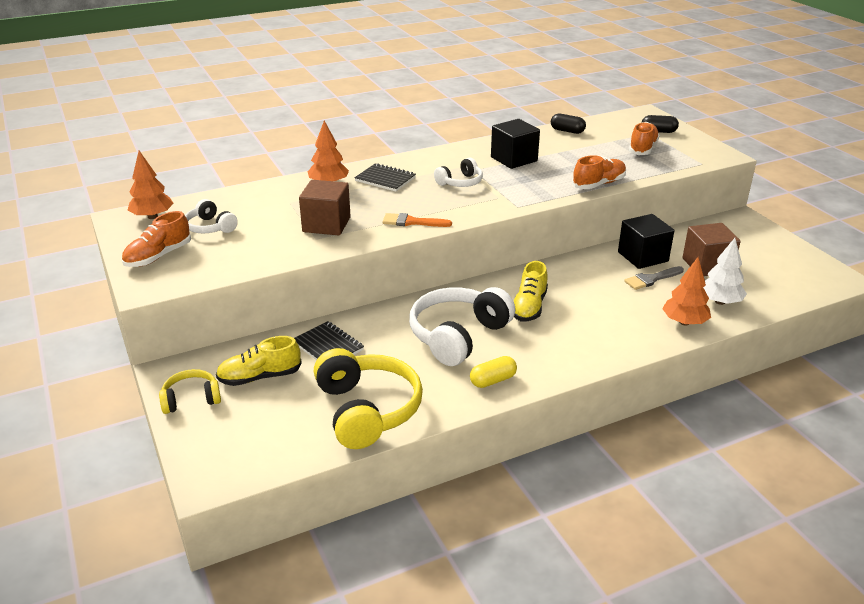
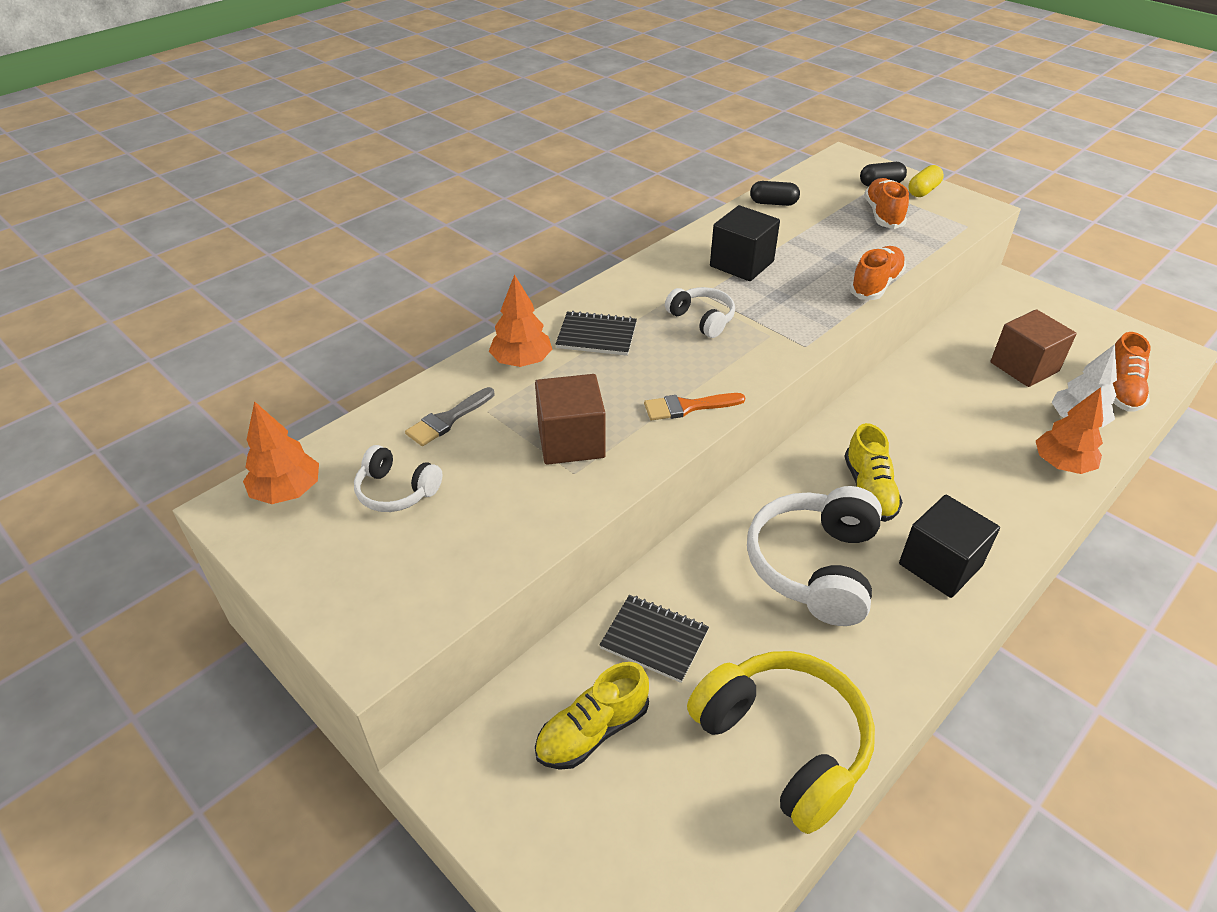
camera: 20 degrees left, 10 degrees up
orange shoe [122,211,191,267] -> orange shoe moved to [1113,332,1151,412]
yellow headphones [159,369,221,414] -> none
white headphones [434,158,483,187] -> white headphones turned 75 degrees counterclockwise [665,287,735,338]
yellow capsule [470,356,517,388] -> yellow capsule moved to [909,165,944,197]
black cube [618,214,674,269] -> black cube moved to [899,495,1000,598]
grey brush [624,266,684,290] -> grey brush moved to [405,387,494,446]

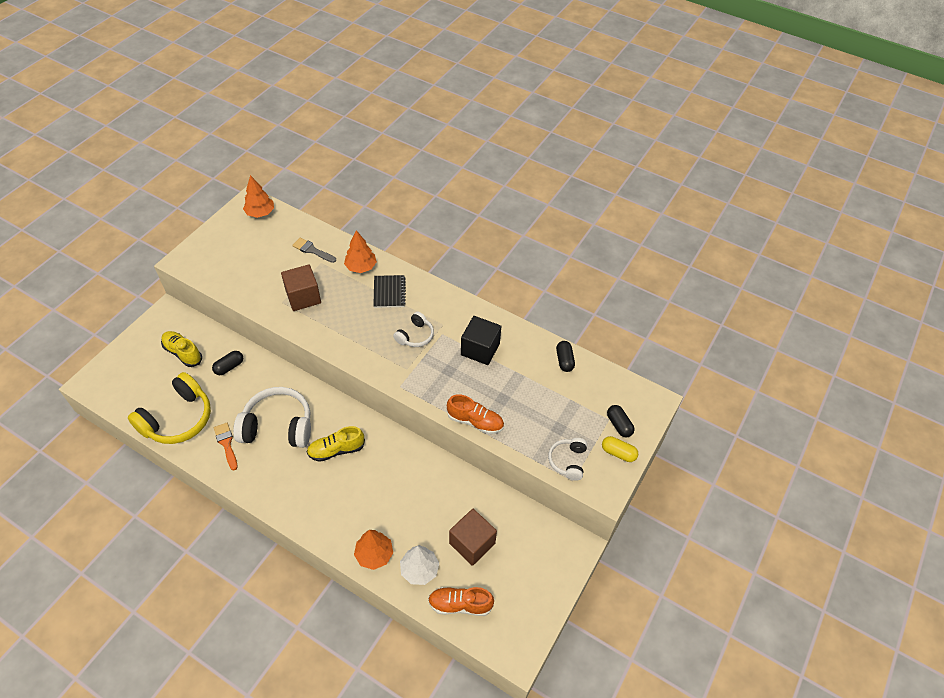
camera: 75 degrees right, 10 degrees up
white headphones [354,445,442,512] -> white headphones moved to [548,438,587,480]
black notebook [599,595,709,683] -> black capsule [212,351,243,375]
orange brush [644,393,745,420] -> orange brush moved to [214,423,238,471]
orange shoe [864,178,909,229] -> none
black cube [899,495,1000,598] -> none

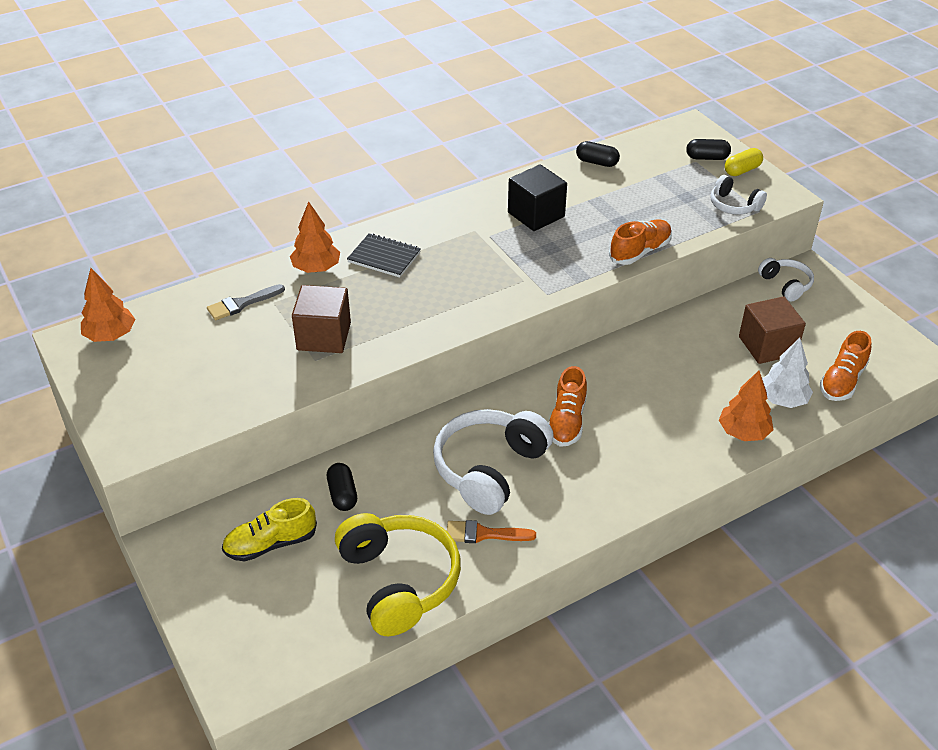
camera: 60 degrees left, 10 degrees down
yellow shoe [307,426,365,462] -> orange shoe [548,366,587,447]
white headphones [393,312,434,347] -> white headphones moved to [758,258,814,301]

